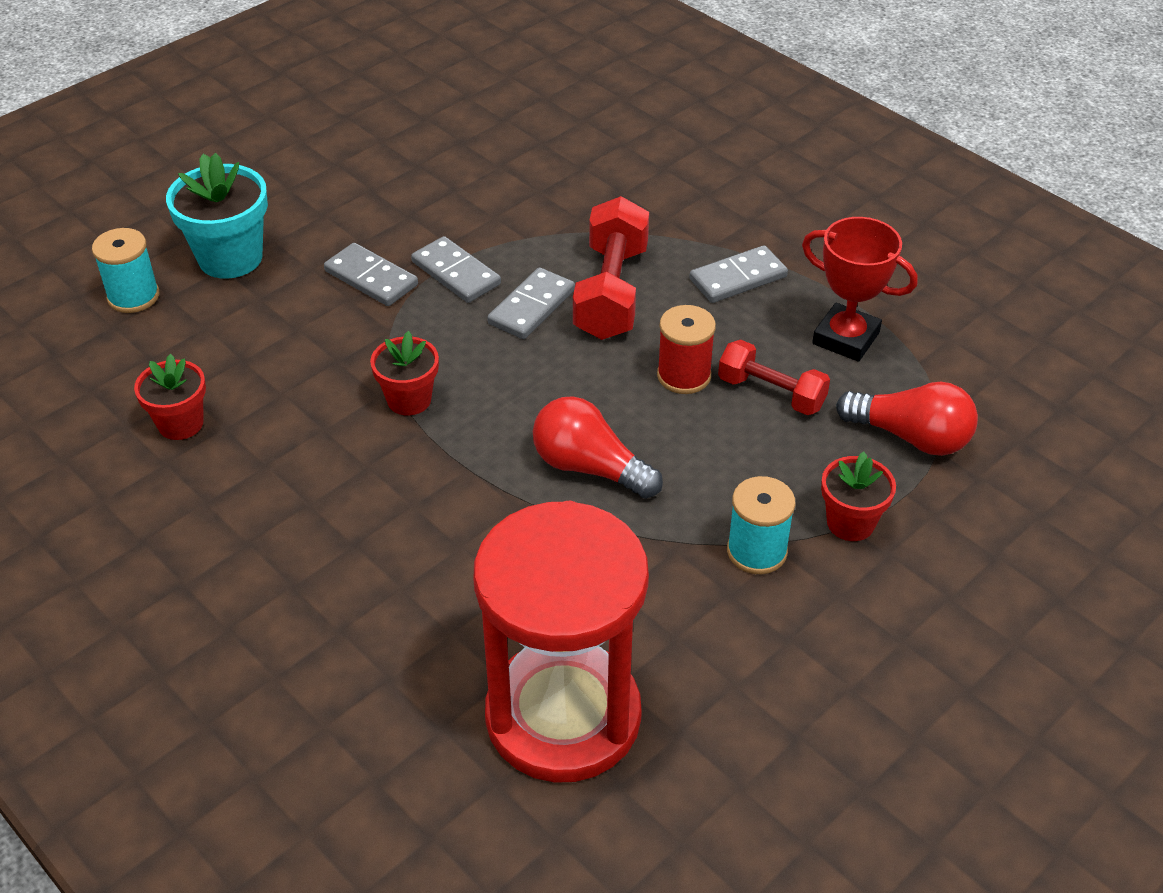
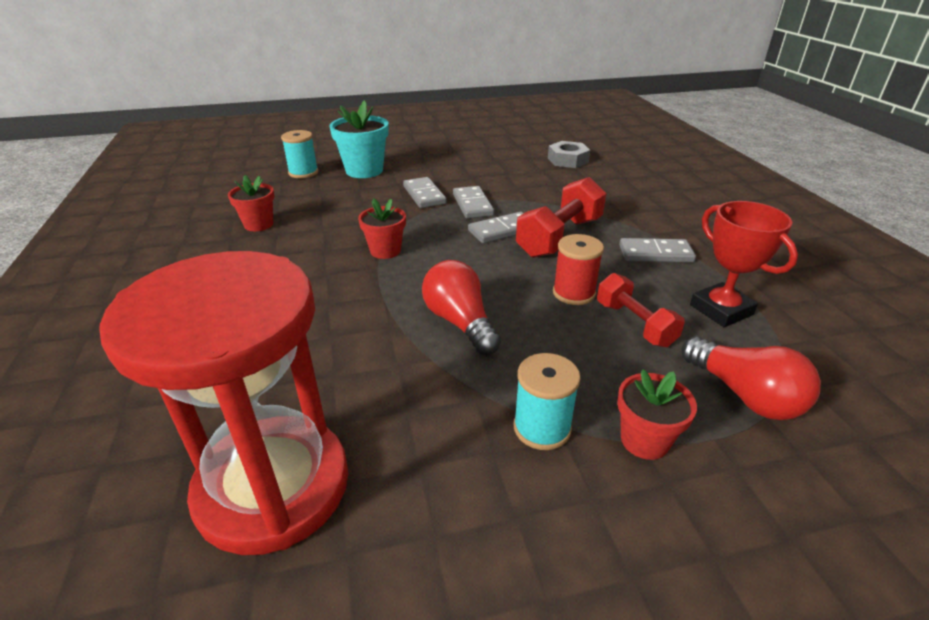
camera: 30 degrees right, 10 degrees down
none -> grey nut [548,141,590,168]

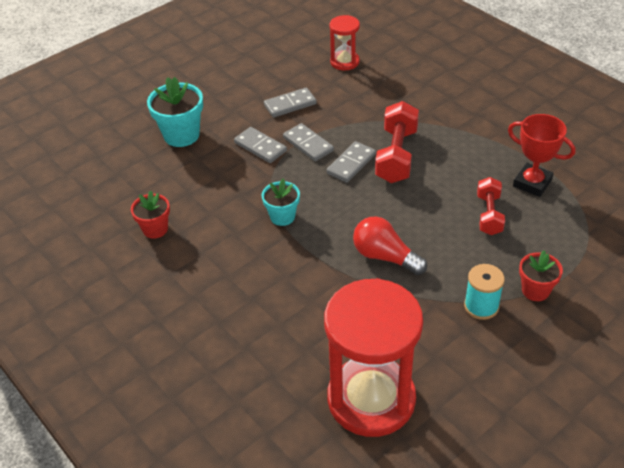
camera: 25 degrees left, 10 degrees up
turquoise spool [281,130,318,178] -> none
red flower pot [358,198,406,259] -> turquoise flower pot [262,179,300,226]
grey nut [548,141,590,168] -> red hourglass [329,15,360,71]
red spool [553,234,604,305] -> none
red dumbbell [597,273,685,347] -> red dumbbell turned 60 degrees clockwise [477,177,505,235]
grey domino [619,238,696,262] -> grey domino moved to [264,88,317,118]
red light bulb [682,337,821,420] -> none

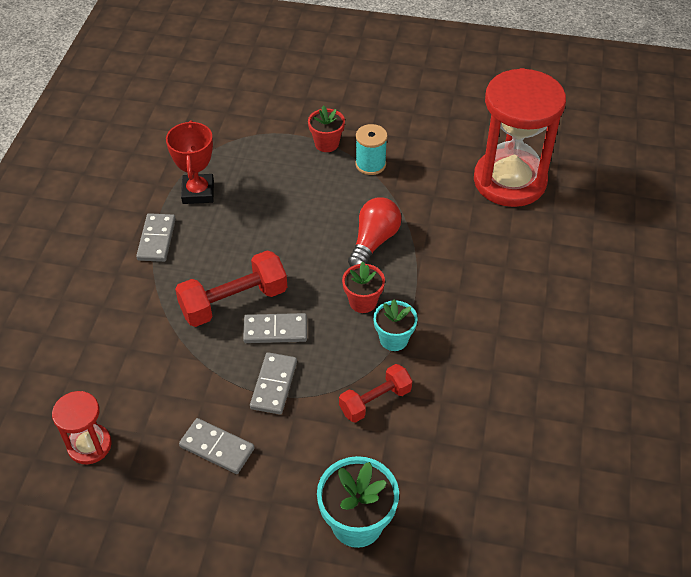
camera: 130 degrees left, 5 degrees up
red flower pot [131,191,170,239] -> red flower pot moved to [342,262,385,313]
grey domino [234,127,287,163] -> grey domino moved to [136,213,176,262]
red light bulb [353,217,427,275] -> red light bulb turned 150 degrees counterclockwise [348,197,402,267]
red dumbbell [477,177,505,235] -> red dumbbell moved to [339,364,412,423]

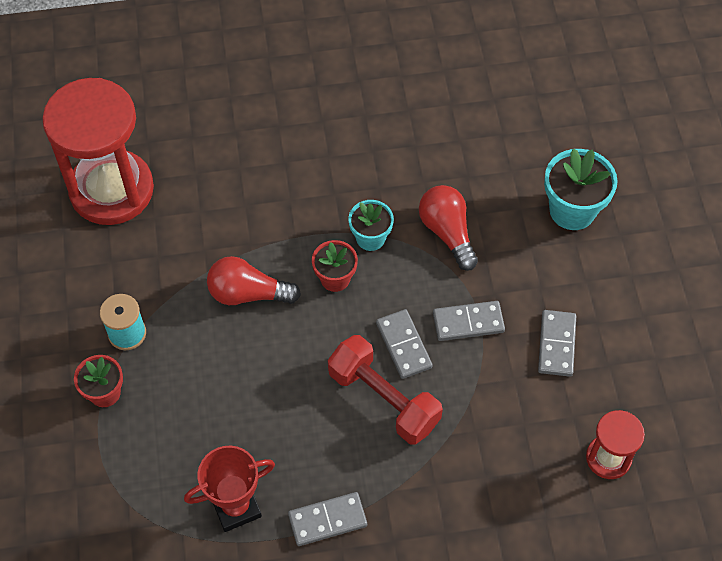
camera: 110 degrees left, 10 degrees up
red dumbbell [339,364,412,423] -> red light bulb [419,185,478,271]

